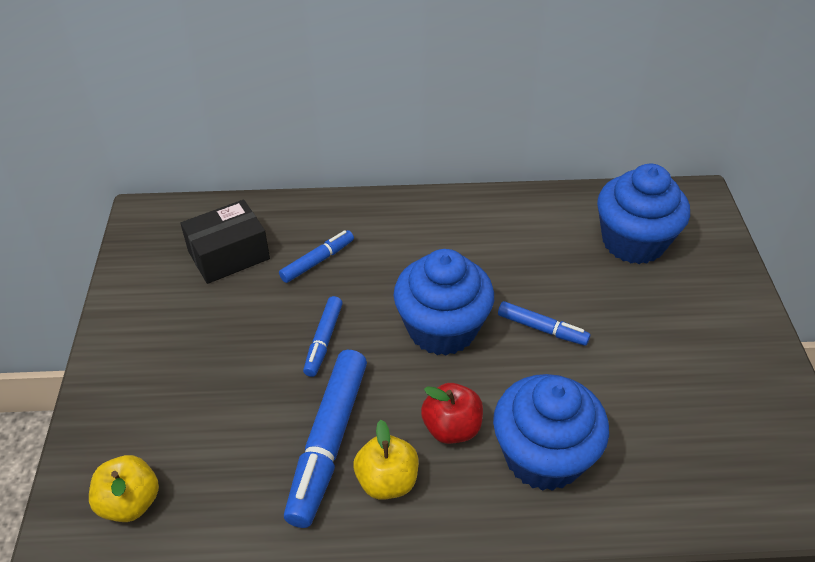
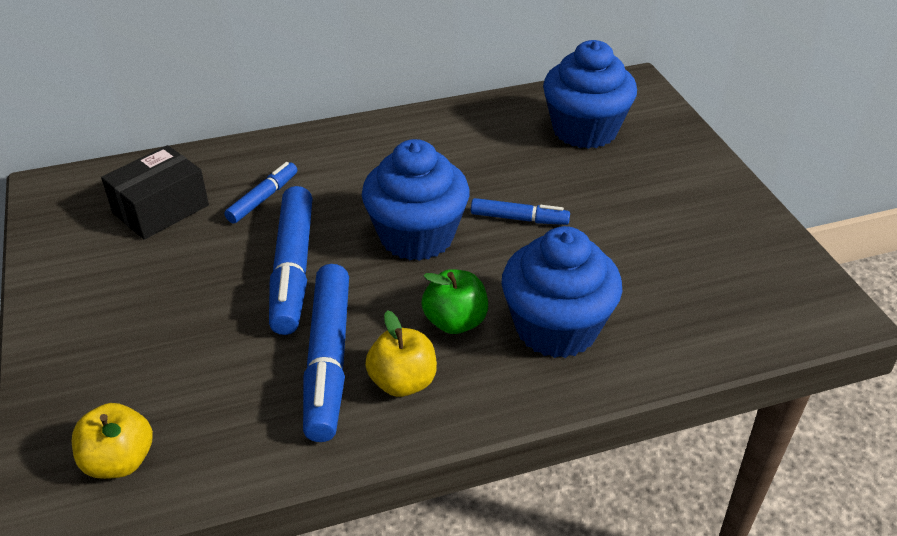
camera: 15 degrees left, 5 degrees down
blue marker [303,296,343,377] -> blue marker [269,186,313,335], size x1.84
red apple [421,383,483,444] -> green apple [421,269,488,334]

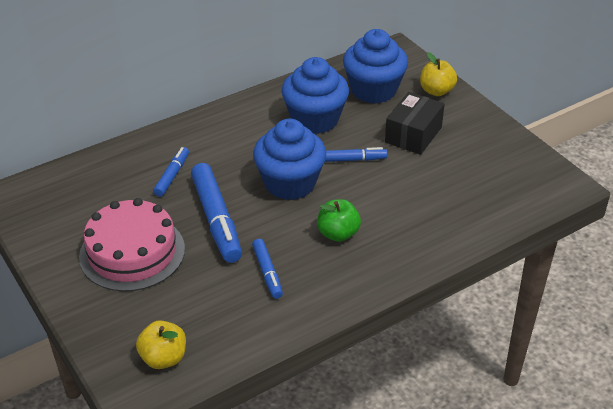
camera: 15 degrees left, 0 degrees up
black box [101,145,209,240] -> black box moved to [385,92,445,155]
blue marker [303,264,349,442] -> blue marker [252,239,283,299], size x0.54
yellow apple [365,310,437,397] -> yellow apple moved to [420,52,457,96]
blue cupcake [501,226,622,358] -> blue cupcake moved to [281,57,349,134]
none -> pink cake [79,198,185,291]

